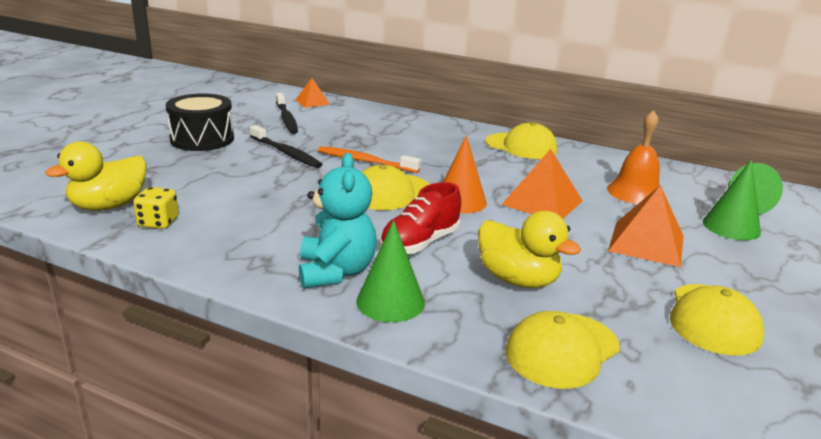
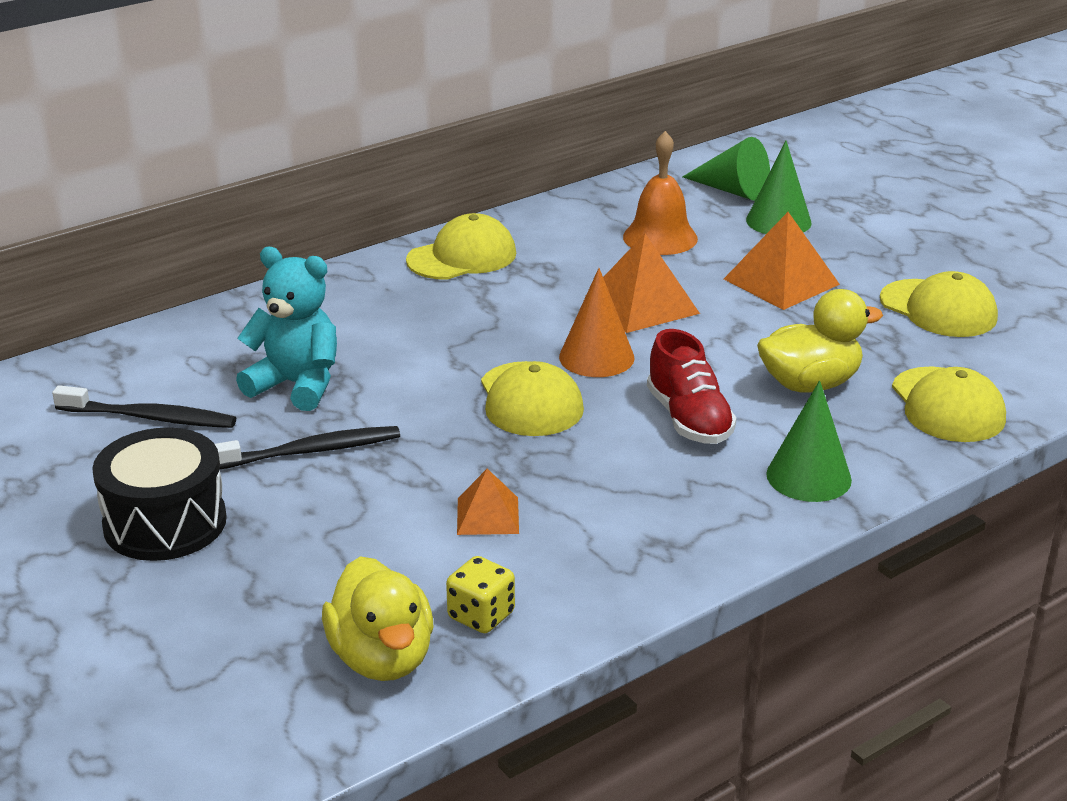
camera: 60 degrees left, 5 degrees up
orange pyramid [295,78,330,108] -> orange pyramid moved to [457,469,519,535]
turquoise teddy bear [299,153,377,289] -> turquoise teddy bear moved to [236,247,337,411]
orange toothbrush [318,146,421,173] -> none

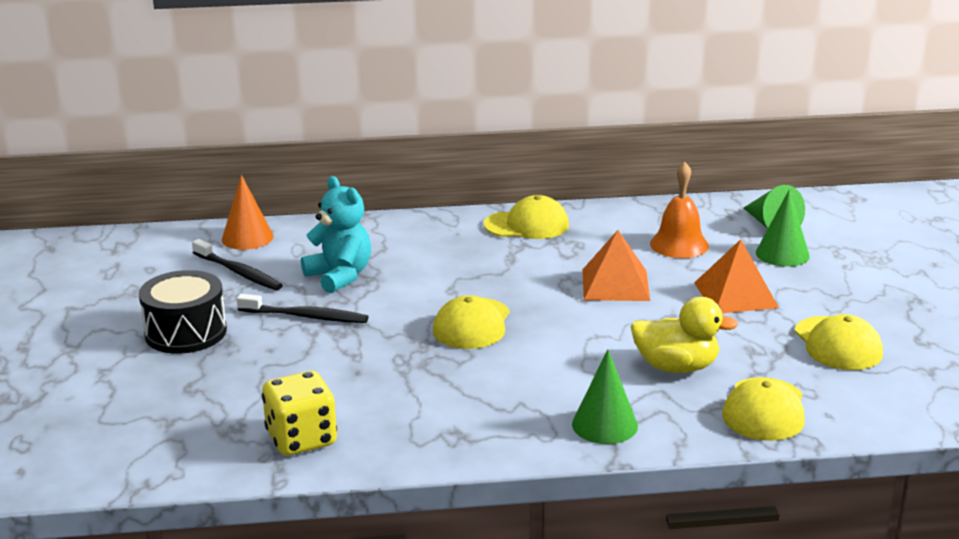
camera: 30 degrees right, 5 degrees down
yellow duck [322,557,433,681] -> none
yellow dice [446,556,515,633] -> yellow dice [262,371,337,456], size x1.63
orange pyramid [457,469,519,535] -> none
orange cone [559,268,635,377] -> orange cone moved to [222,175,274,250]
red shoe [647,329,737,444] -> none

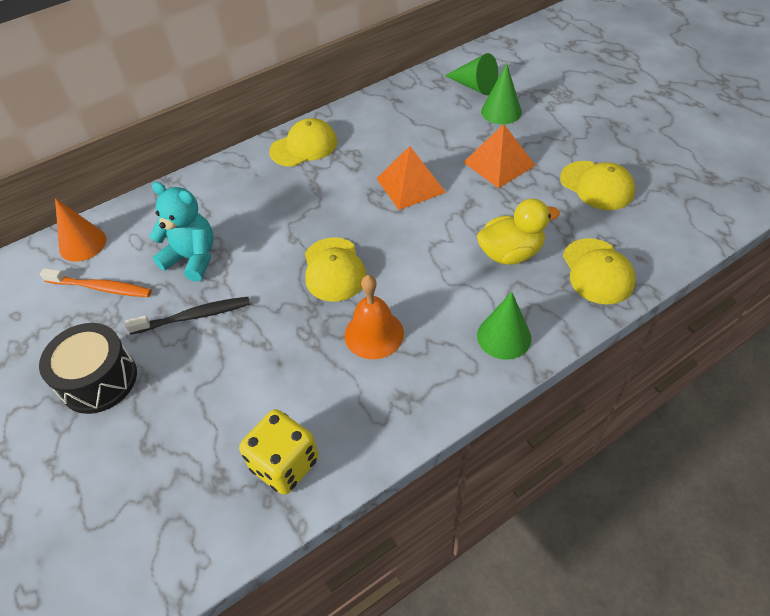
camera: 25 degrees left, 25 degrees up
black toothbrush [192,239,283,290] -> orange toothbrush [40,268,152,297]
orange bell [650,162,709,258] -> orange bell moved to [345,275,404,359]

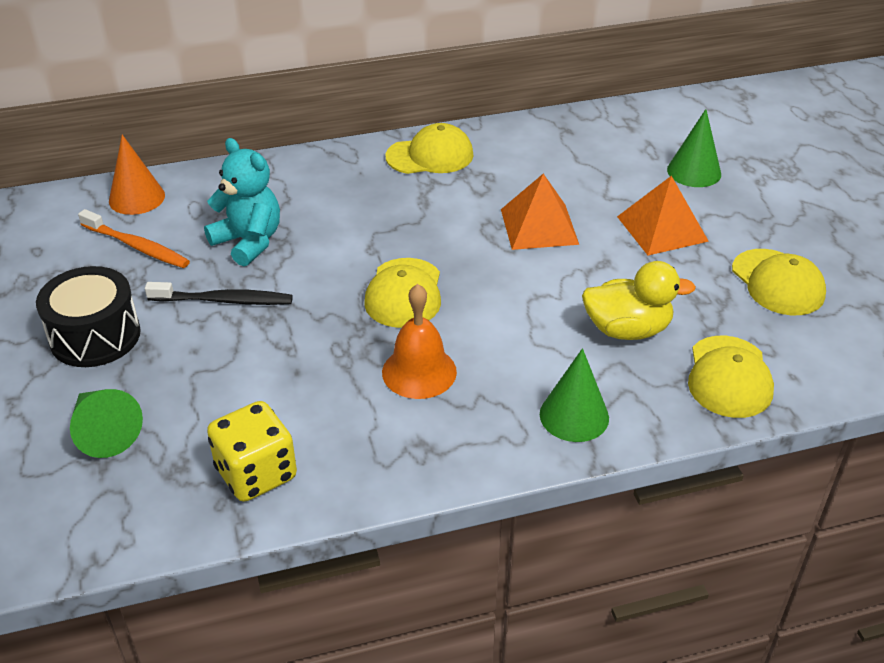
camera: 15 degrees right, 10 degrees down
green cone [444,53,498,95] -> green cone moved to [70,389,143,458]

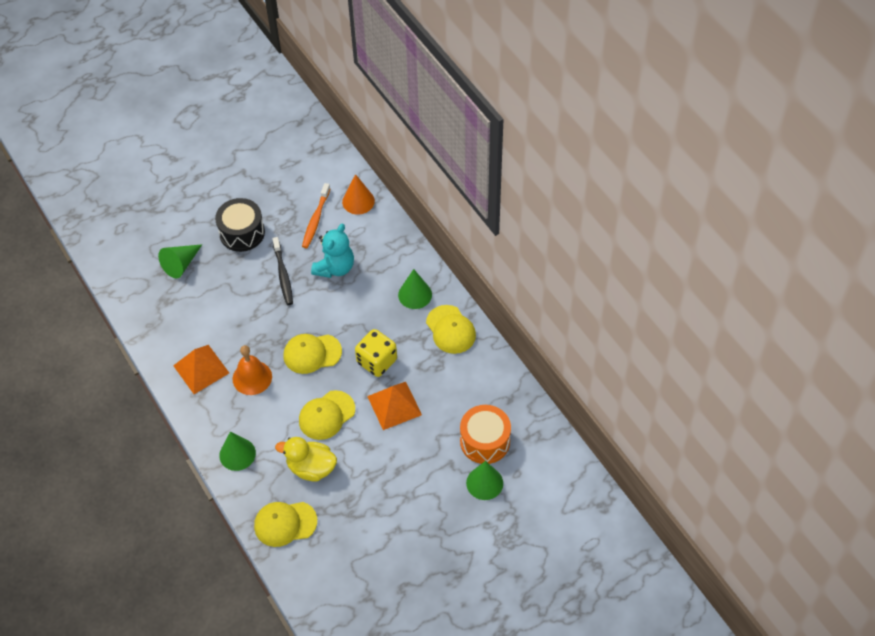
camera: 75 degrees right, 15 degrees up
yellow dice [207,401,297,502] -> yellow dice moved to [355,329,397,377]
yellow duck [582,261,696,340] -> yellow duck turned 120 degrees clockwise [275,437,337,481]
orange pyramid [617,176,709,255] -> orange pyramid moved to [173,345,229,394]
yellow cap [732,249,826,316] -> yellow cap moved to [299,390,355,440]
none -> green cone [398,269,432,309]
none -> orange drum [460,405,511,464]

